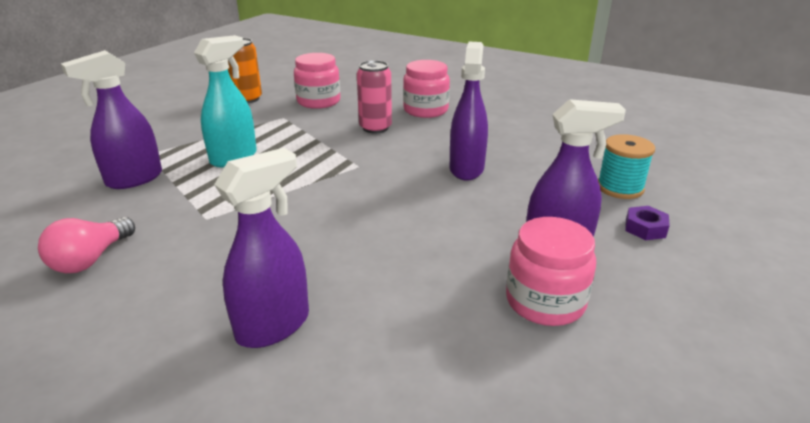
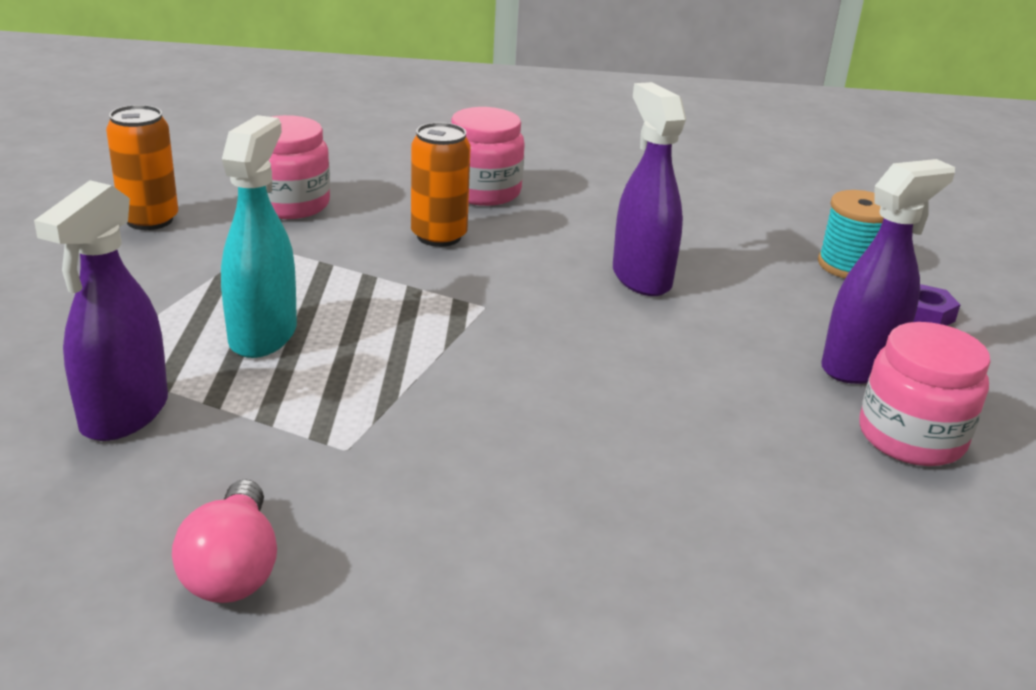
camera: 30 degrees left, 0 degrees up
purple spray bottle [214,148,309,348] -> none
pink can [357,60,392,133] -> orange can [411,122,471,247]

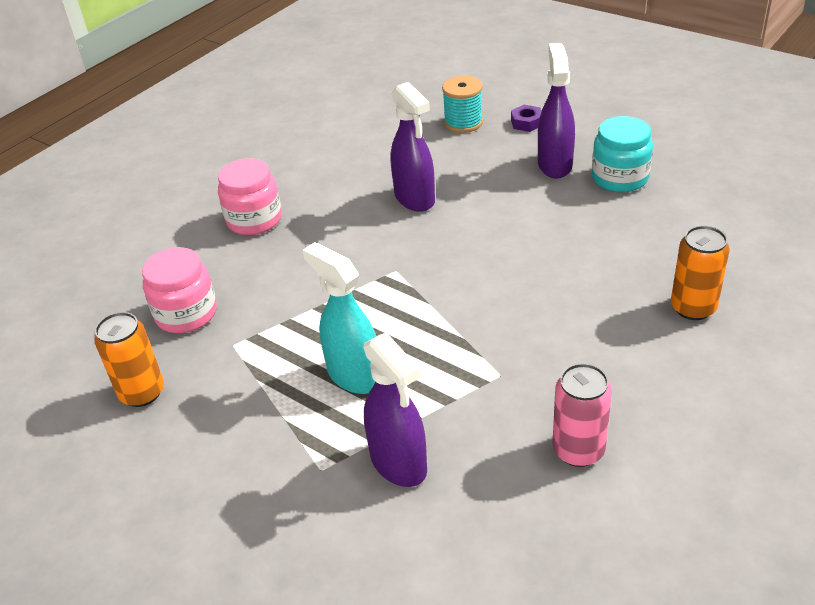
camera: 50 degrees left, 10 degrees up
pink light bulb [172,479,277,603] -> pink can [552,363,612,467]
orange can [411,122,471,247] -> orange can moved to [671,226,730,320]
purple spray bottle [613,82,686,296] -> purple spray bottle turned 135 degrees counterclockwise [390,82,435,212]
pink jar [859,322,991,466] -> turquoise jar [592,116,653,193]

